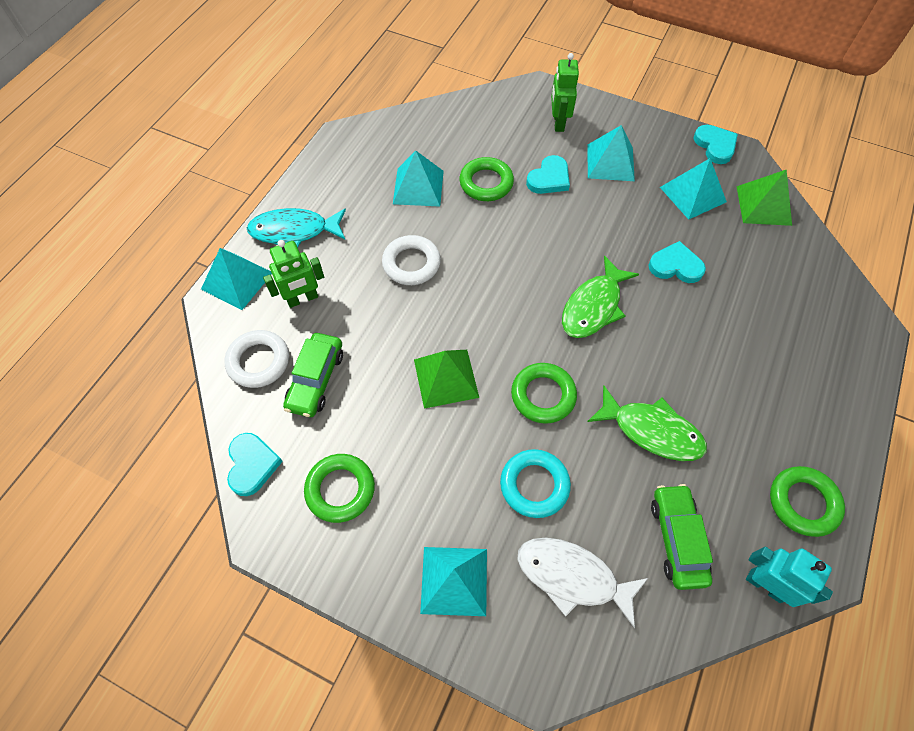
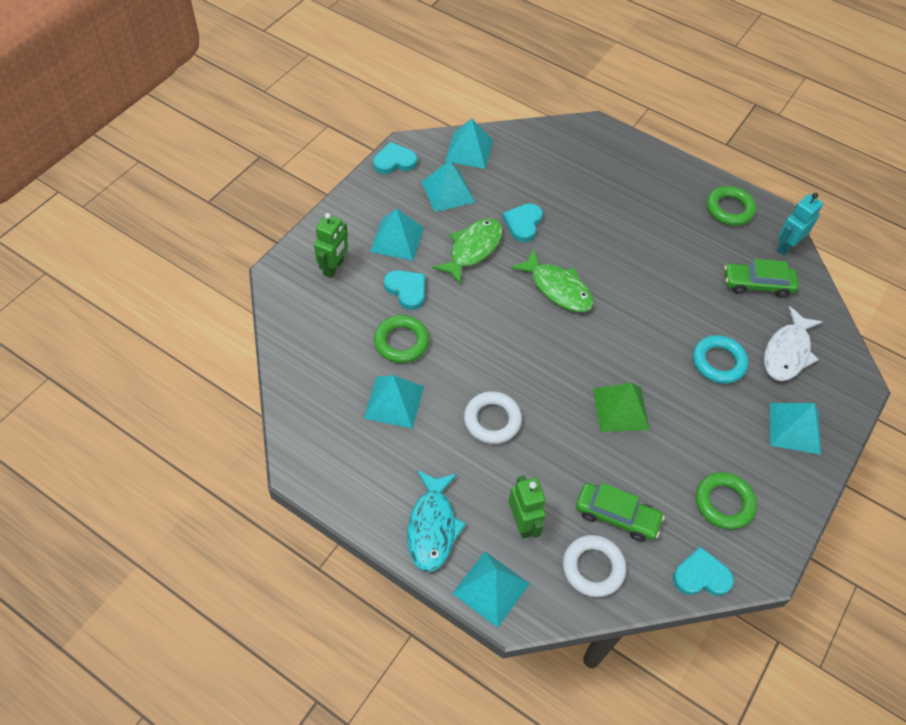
camera: 85 degrees left, 5 degrees down
green ring [511,363,577,424] -> none
green robot [551,53,579,132] -> green robot turned 75 degrees counterclockwise [314,213,348,278]
green fish [587,386,707,461] -> green fish moved to [432,218,503,286]
green pyramid [737,169,792,226] -> turquoise pyramid [445,118,493,169]

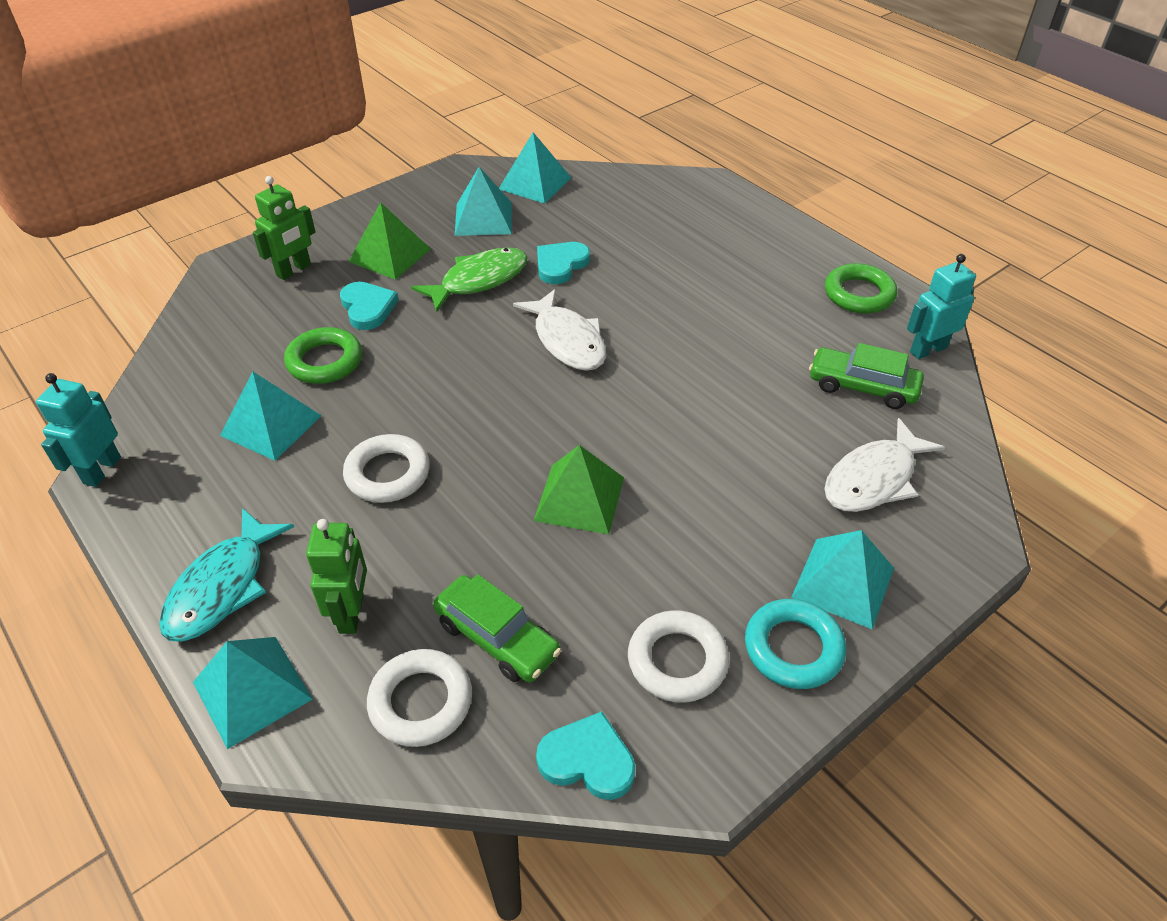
camera: 20 degrees right, 10 degrees down
turquoise pyramid [370,208,424,261] -> green pyramid [348,202,431,280]
turquoise heart [373,142,417,174] -> none
green fish [510,248,594,312] -> white fish [513,289,606,371]
turquoise ring [693,335,748,384] -> turquoise ring moved to [745,599,846,689]
green ring [696,472,757,530] -> white ring [628,610,729,703]
none -> turquoise robot [36,373,121,487]

